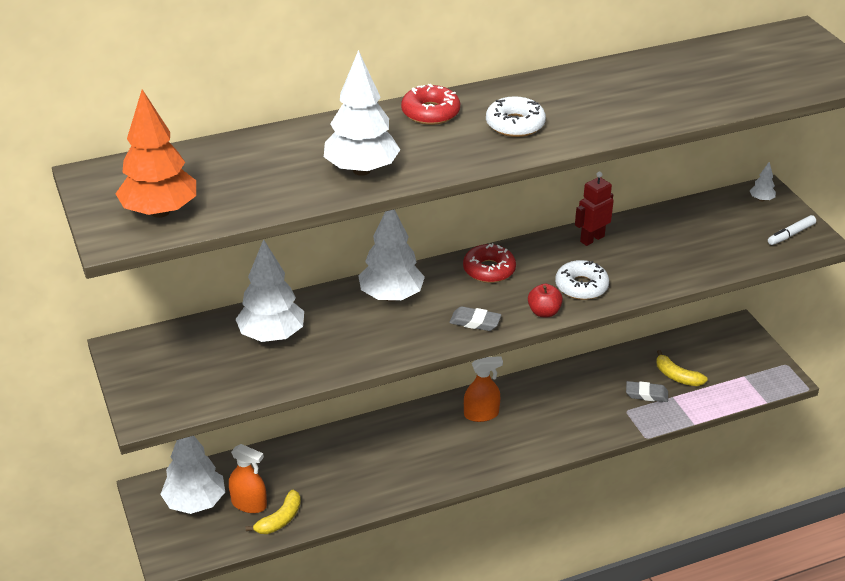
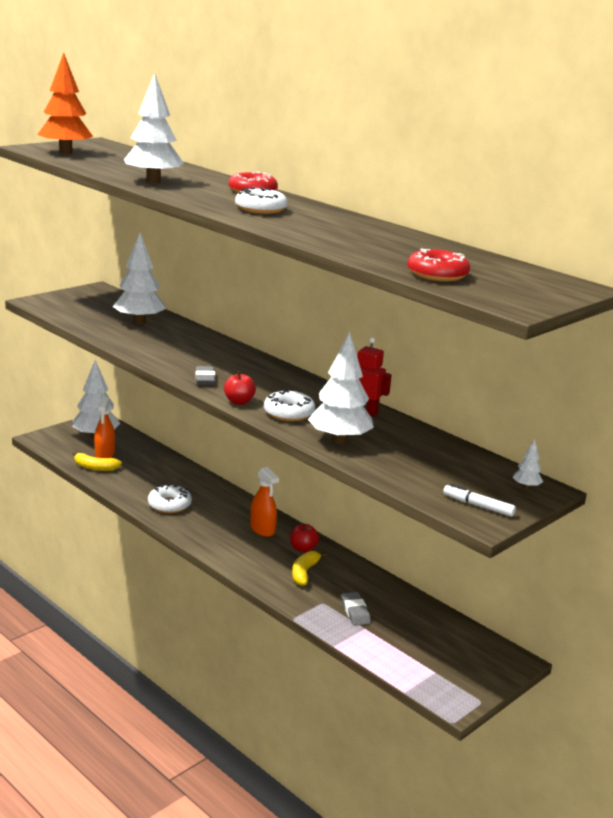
camera: 65 degrees right, 15 degrees down
white tree [358,209,425,302] -> white tree moved to [308,331,374,444]
red donut [463,243,516,283] -> red donut moved to [407,248,470,281]
yellow banana [656,350,708,386] -> yellow banana moved to [292,551,327,586]
none -> white donut [148,484,192,513]
none -> red apple [290,523,319,552]

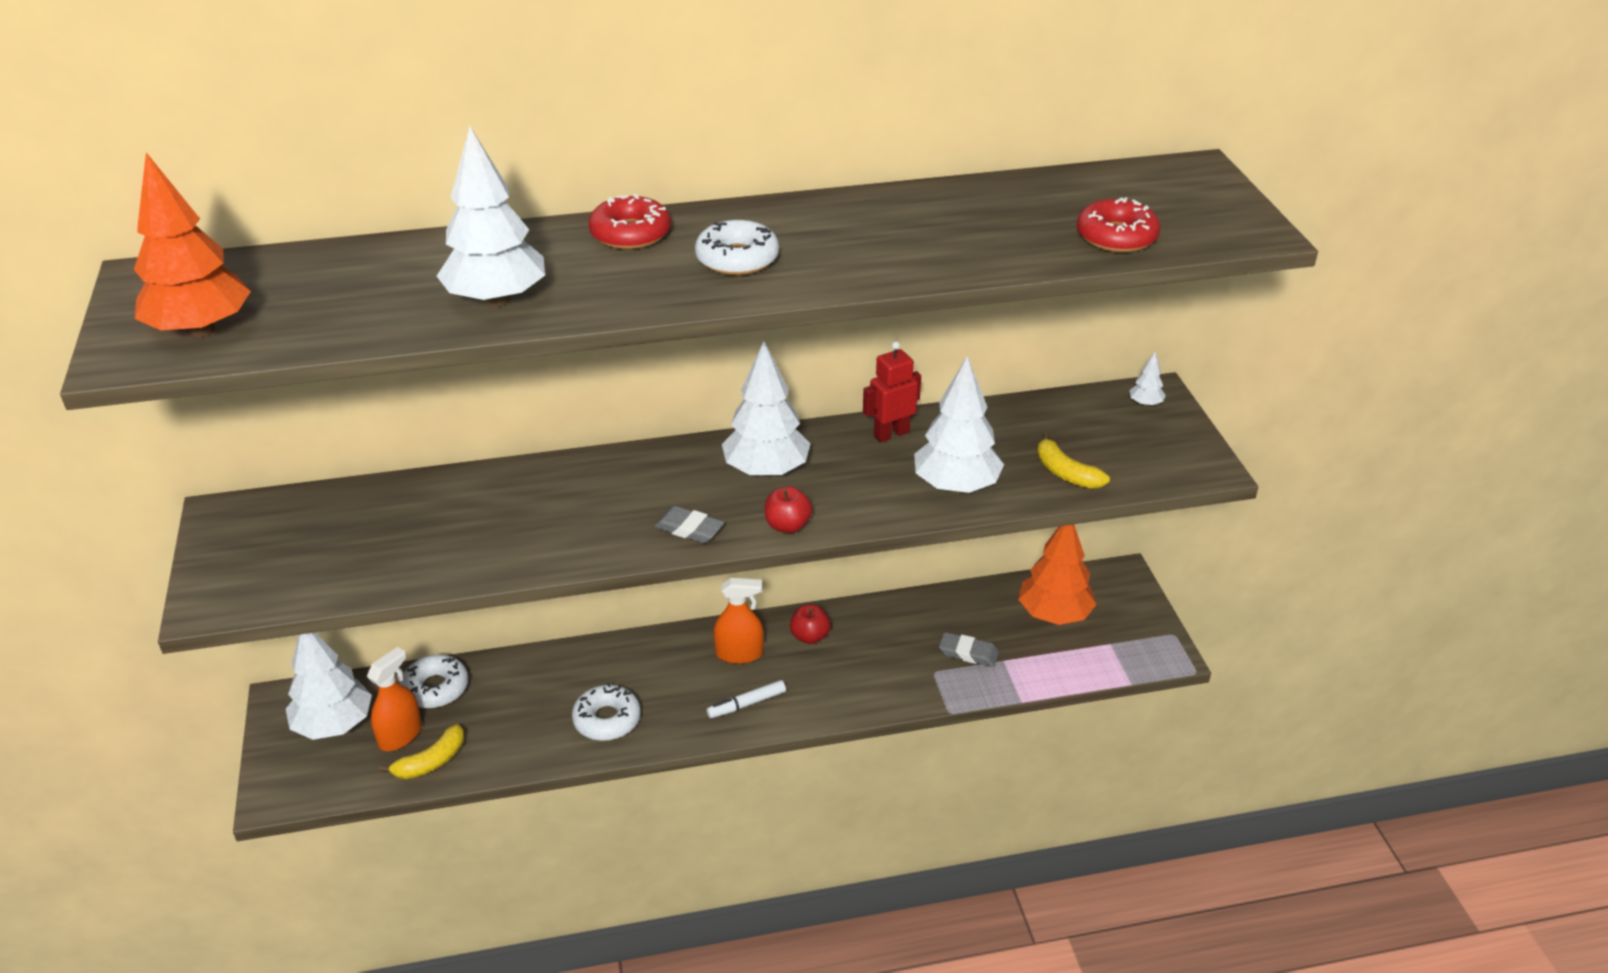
camera: 55 degrees left, 15 degrees up
orange spray bottle [94,397,115,458] -> orange spray bottle turned 90 degrees counterclockwise [366,647,422,751]
white tree [113,233,166,324] -> white tree moved to [722,341,811,478]
white donut [264,390,315,421] -> white donut moved to [400,654,468,708]
yellow banana [292,551,327,586] -> yellow banana moved to [1037,432,1110,489]
white marker [443,484,516,517] -> white marker moved to [707,680,786,718]
none -> orange tree [1018,524,1097,625]

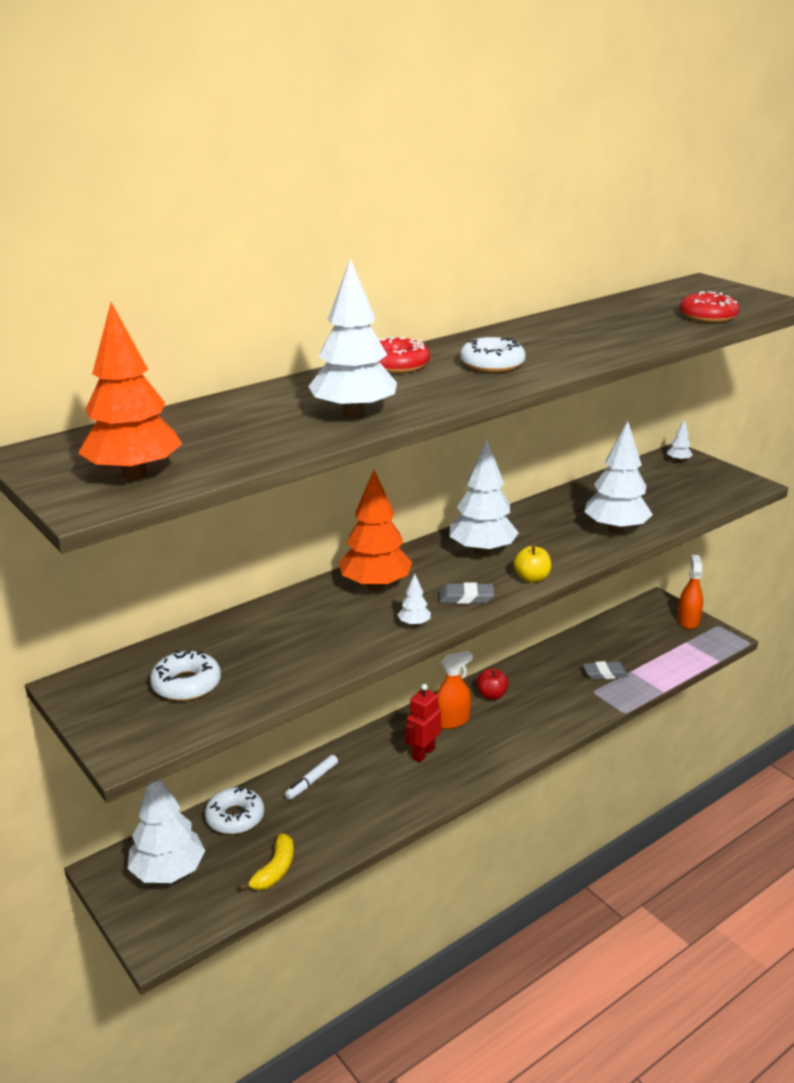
camera: 25 degrees left, 10 degrees down
orange spray bottle [366,647,422,751] -> orange spray bottle moved to [678,555,703,629]
white donut [572,683,641,741] -> white donut moved to [150,649,221,701]
white marker [707,680,786,718] -> white marker moved to [285,755,338,800]
red apple [764,486,812,533] -> yellow apple [514,546,551,583]
red robot [863,341,921,442] -> red robot moved to [406,684,441,762]
orange tree [1018,524,1097,625] -> orange tree moved to [339,470,412,591]
yellow banana [1037,432,1110,489] -> none
none -> white tree [397,574,431,626]

